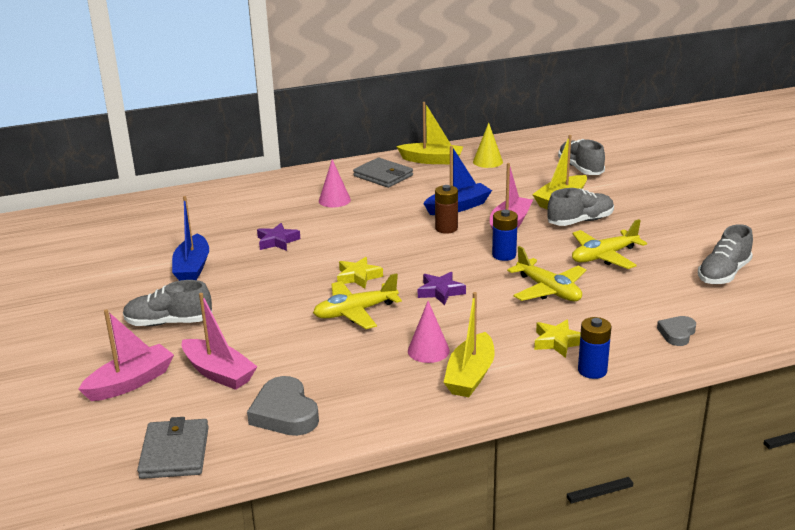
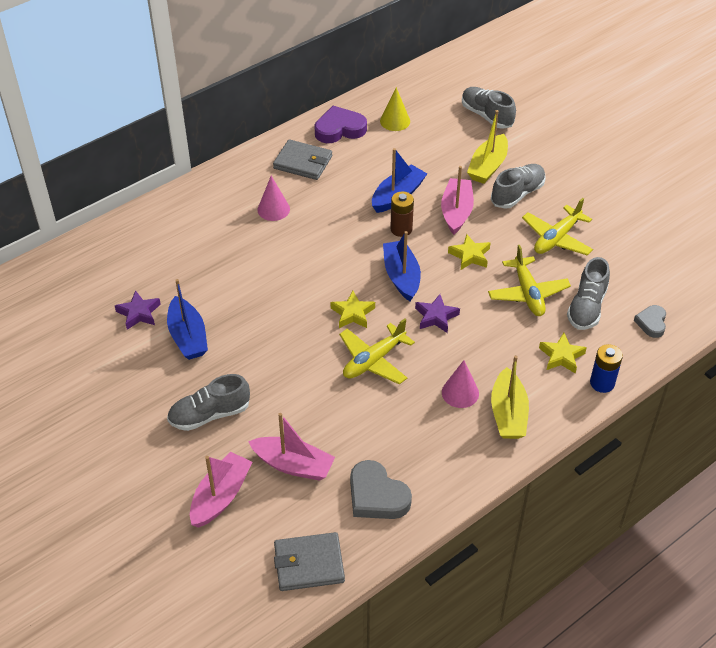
camera: 20 degrees left, 20 degrees up
grey wallet [137,417,209,479] -> grey wallet turned 75 degrees counterclockwise [274,532,345,591]
purple star [257,223,300,251] -> purple star moved to [115,290,161,330]
yellow boat [396,102,464,164] -> purple heart [314,106,367,143]
blue battery [492,210,518,261] -> yellow star [448,234,491,270]
yellow plane [507,246,586,301] -> yellow plane turned 45 degrees clockwise [488,245,571,316]
grey shoe [698,224,753,284] -> grey shoe moved to [567,257,610,330]
none -> blue boat [383,231,421,301]

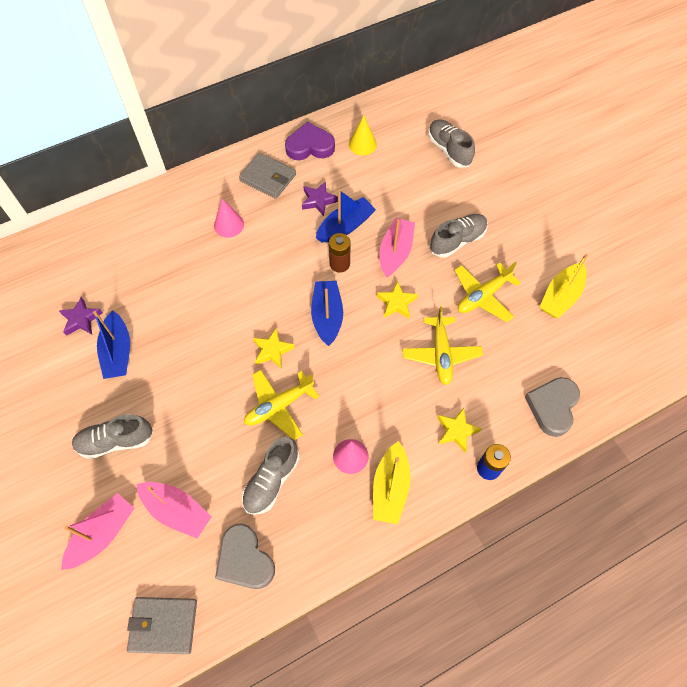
camera: 10 degrees right, 15 degrees up
purple star [415,294,460,333] -> purple star moved to [302,182,338,216]
yellow boat [467,110,508,184] -> yellow boat moved to [540,254,588,318]
grey shoe [567,257,610,330] -> grey shoe moved to [242,437,300,515]
grey heart [634,305,666,338] -> grey heart [525,377,580,437], size x1.66

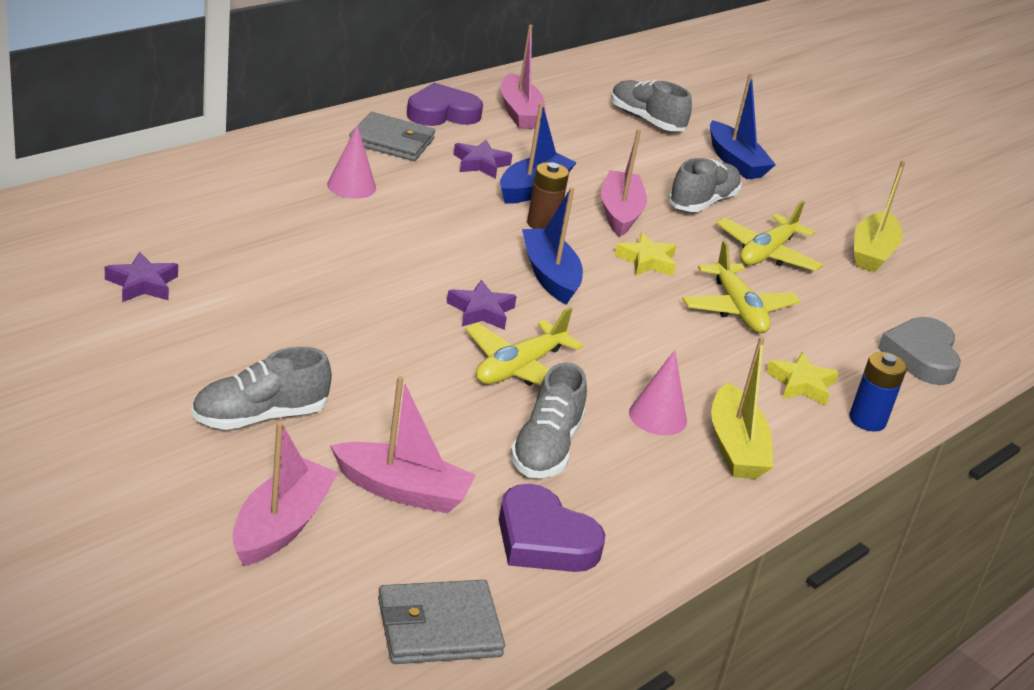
camera: 20 degrees left, 30 degrees down
blue boat [93,310,130,379] -> blue boat moved to [710,73,776,179]
grey heart [215,524,275,589] -> purple heart [499,484,605,572]
yellow star [253,328,295,369] -> purple star [447,280,517,330]
yellow cone [349,115,377,155] -> pink boat [500,25,546,129]

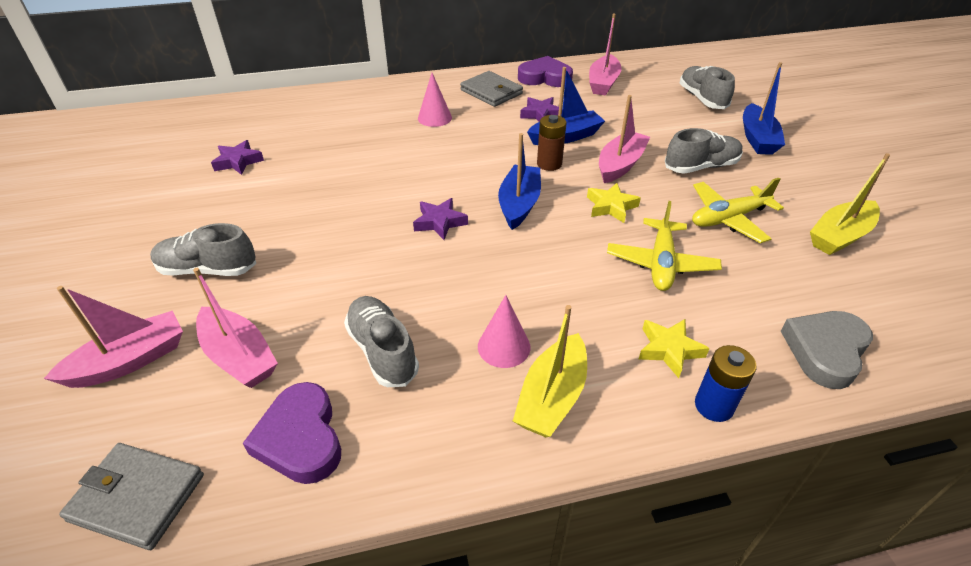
camera: 35 degrees right, 10 degrees up
yellow plane [465,307,583,386] -> none
grey shoe [510,362,587,478] -> grey shoe turned 105 degrees clockwise [344,296,419,387]

